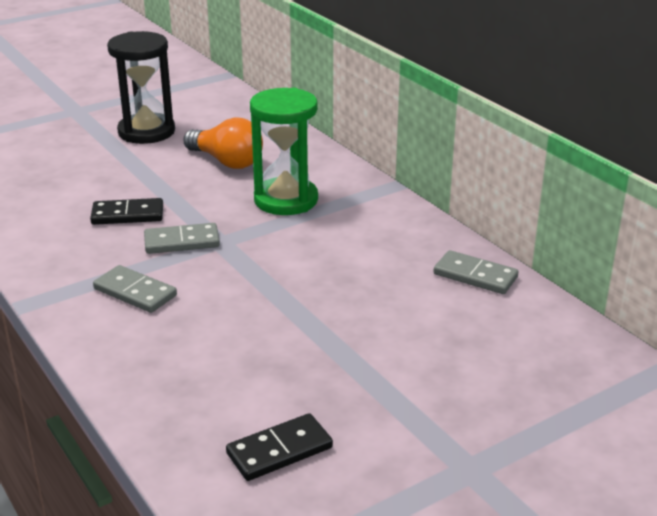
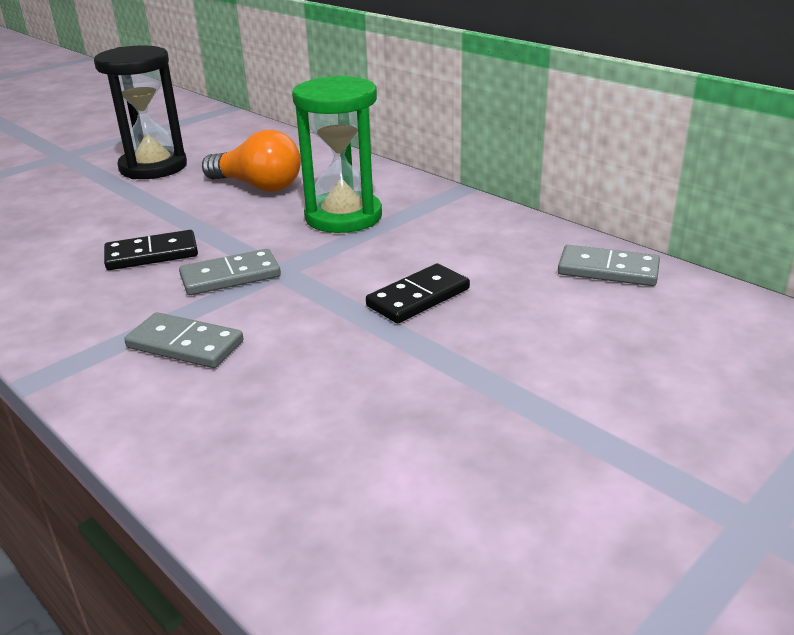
camera: 10 degrees left, 0 degrees up
black domino [226,413,333,481] -> black domino moved to [366,263,470,323]

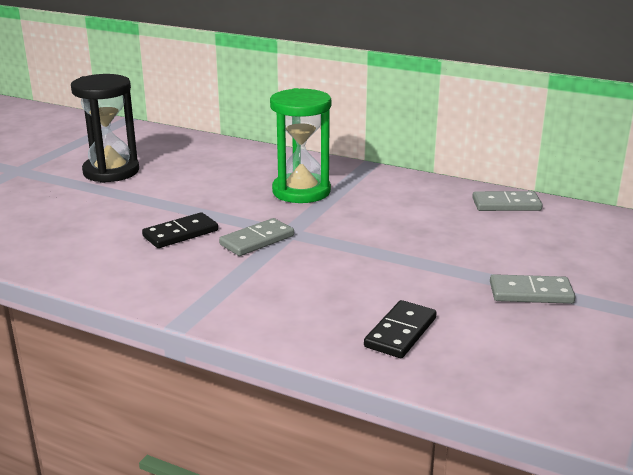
camera: 20 degrees left, 5 degrees down
grey domino [124,312,243,368] -> grey domino moved to [490,274,575,304]
orange light bulb [202,130,301,192] -> none
black domino [366,263,470,323] -> black domino moved to [364,300,437,358]

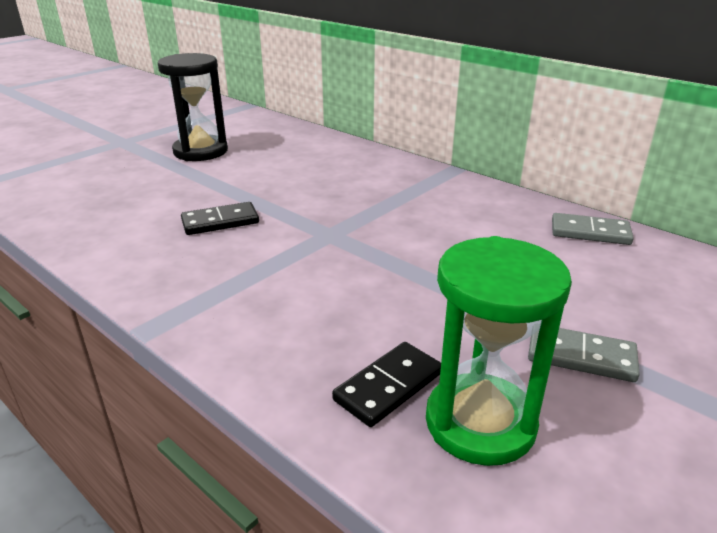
camera: 15 degrees right, 5 degrees up
grey domino [219,218,294,256] -> none
green hourglass [270,88,331,203] -> green hourglass moved to [426,236,572,466]

